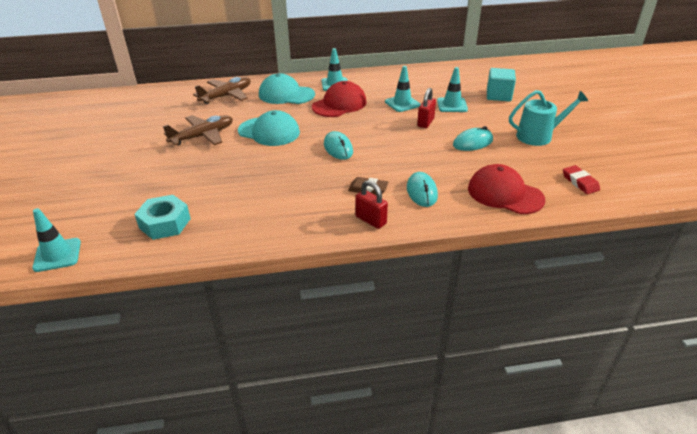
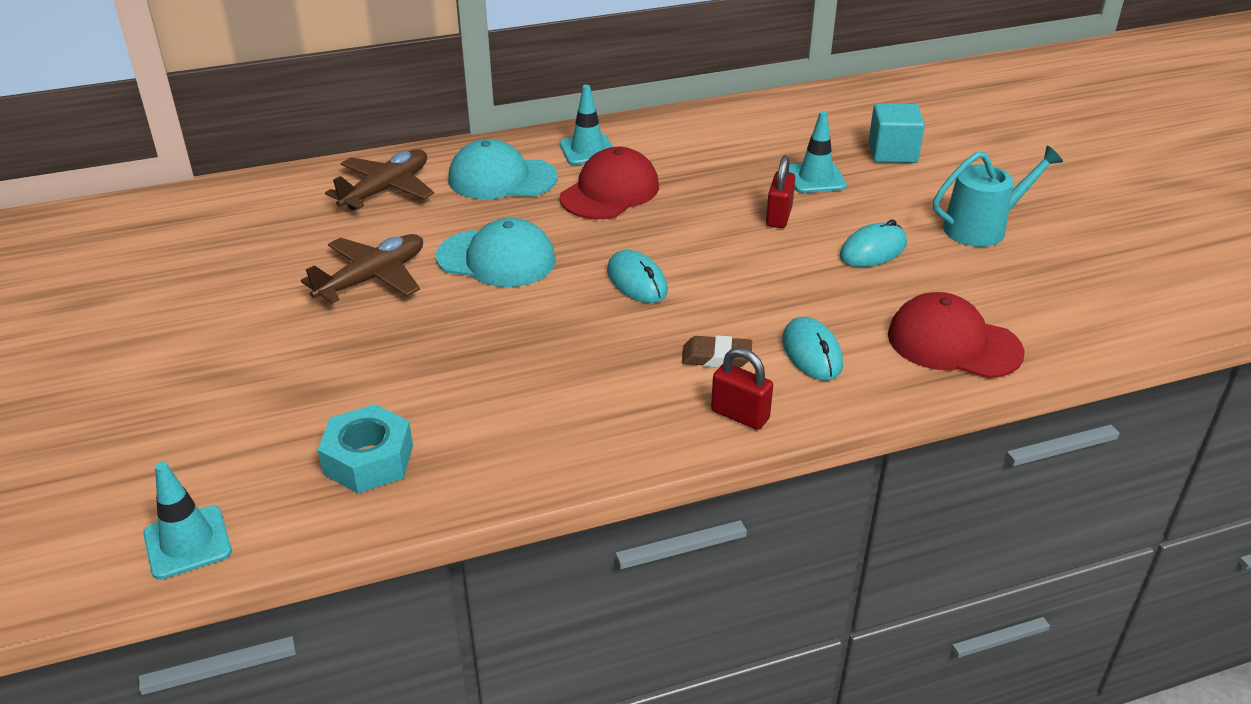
camera: 10 degrees left, 0 degrees up
turquoise traffic cone [385,66,420,112] -> none
red eraser [563,165,600,194] -> none

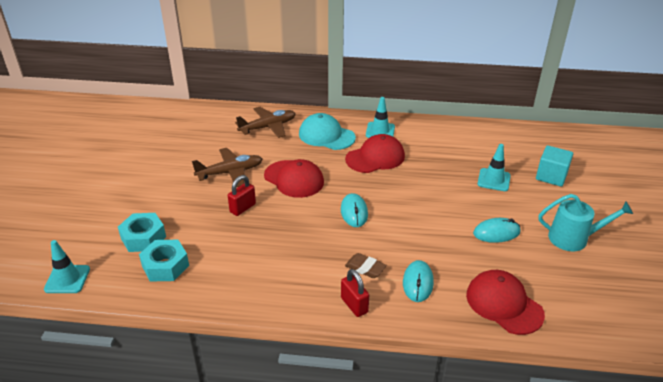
camera: 25 degrees right, 0 degrees up
turquoise cap [436,218,556,287] -> red cap [264,159,324,198]
red padlock [766,155,795,228] -> red padlock moved to [228,175,256,216]
none -> turquoise nut [118,213,166,252]

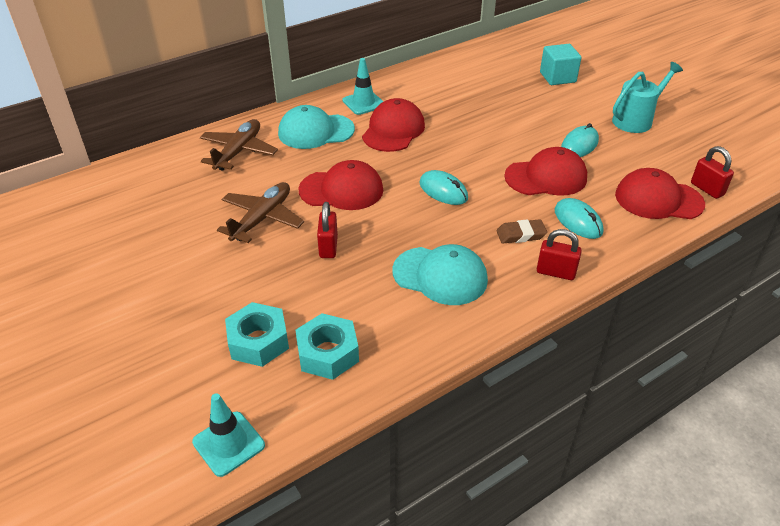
camera: 40 degrees left, 5 degrees up
turquoise traffic cone [477,144,511,191] -> none
none -> turquoise cap [392,244,488,305]
none -> red cap [504,147,587,196]
none -> red padlock [691,146,734,199]

